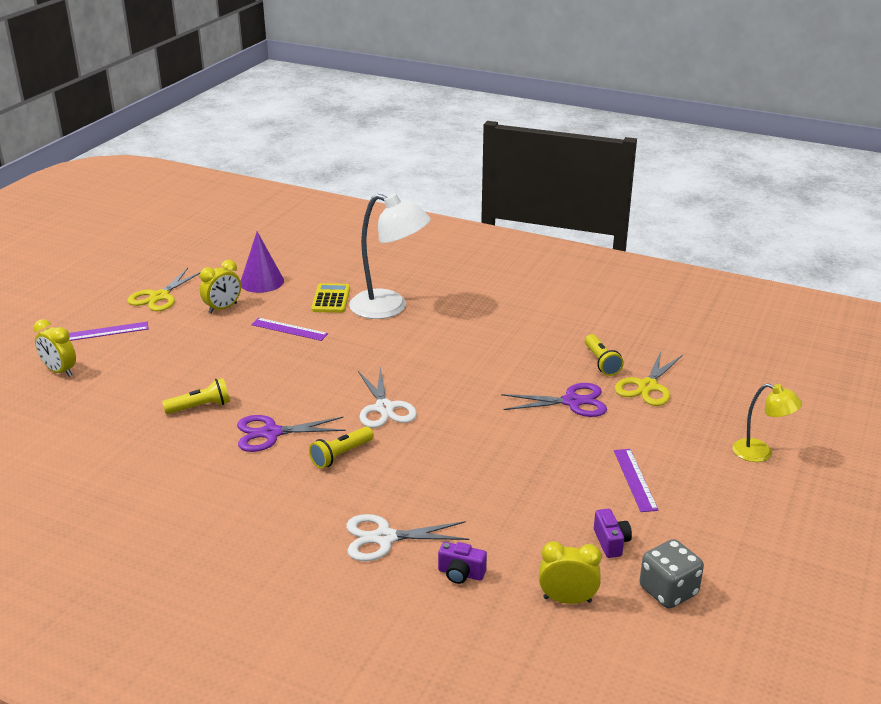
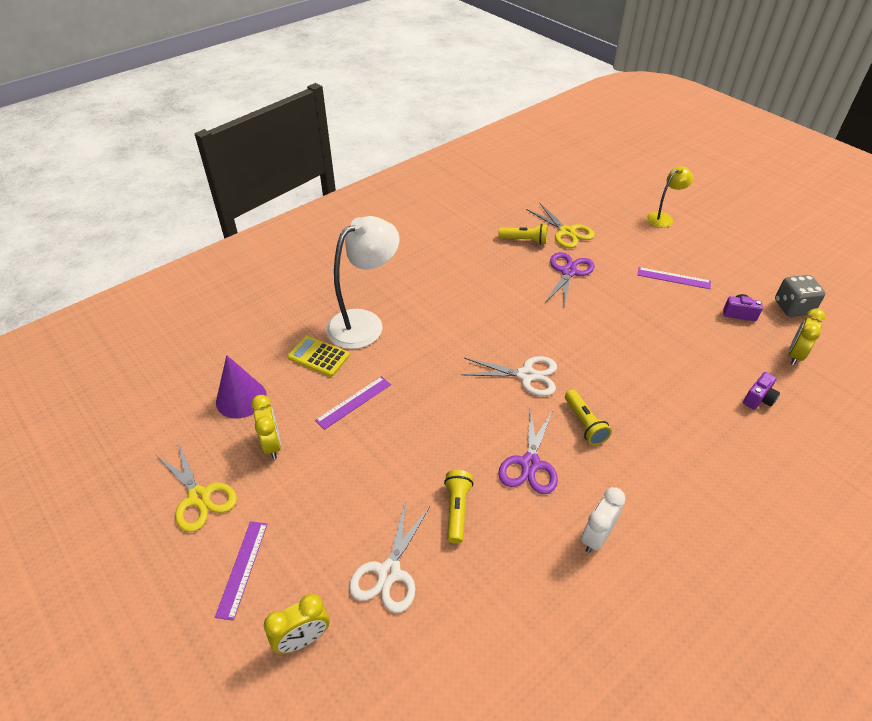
camera: 65 degrees left, 15 degrees up
white scissors [347,514,469,561] -> white scissors moved to [349,500,430,613]
none -> white clock [581,487,625,553]

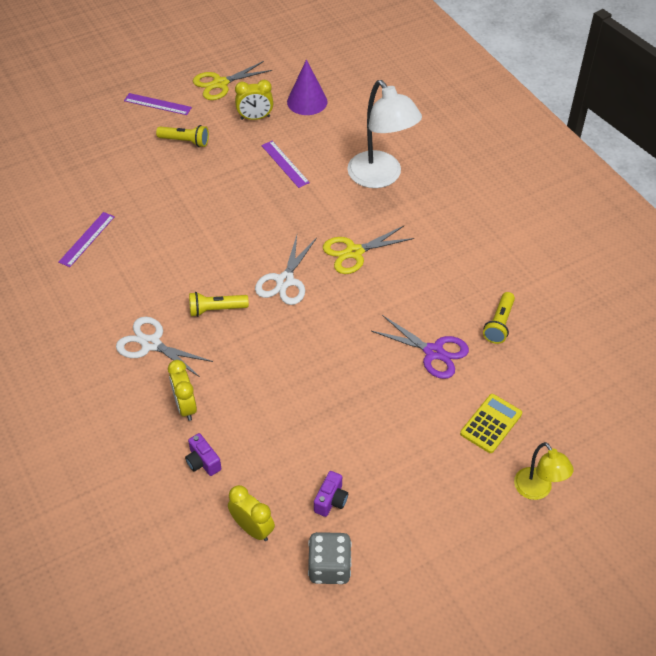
camera: 100 degrees right, 5 degrees up
yellow clock [264,594,330,654] -> yellow clock moved to [168,360,197,421]
yellow calculator [288,336,350,377] -> yellow calculator moved to [460,394,522,453]
white scissors [349,500,430,613] -> white scissors moved to [116,317,213,377]
yellow flashlight [444,470,473,544] -> yellow flashlight moved to [156,125,209,147]
purple scissors [498,409,558,494] -> none
yellow scissors [526,203,595,248] -> yellow scissors moved to [323,225,414,274]
white clock [581,487,625,553] -> none
purple ruler [638,267,711,289] -> purple ruler moved to [59,212,115,267]

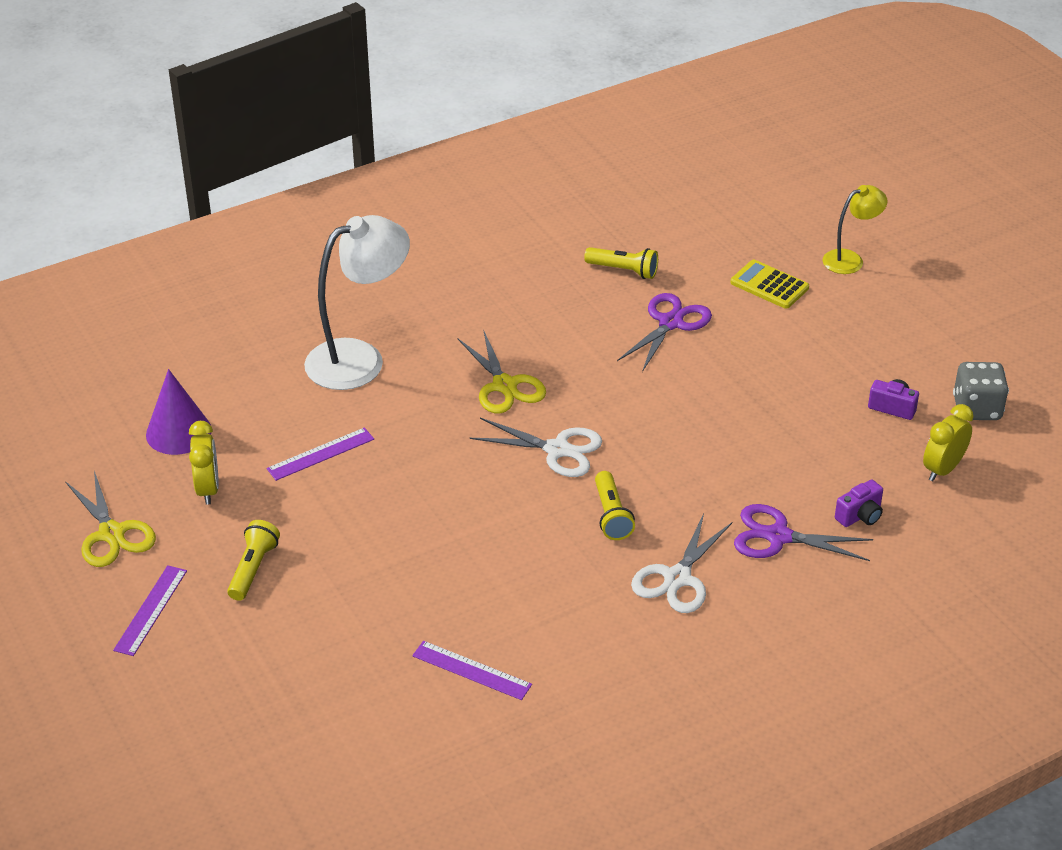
camera: 90 degrees left, 10 degrees down
yellow clock [168,360,197,421] -> purple scissors [734,504,873,561]

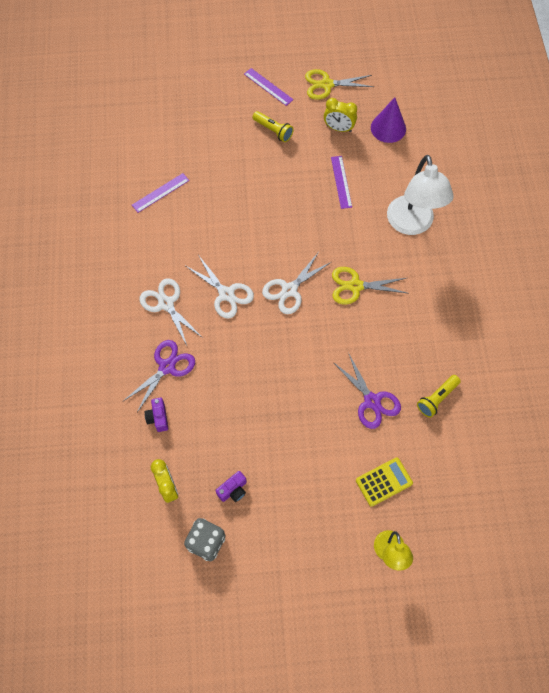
camera: 115 degrees right, 25 degrees up
yellow flashlight [595,471,635,540] -> white scissors [186,256,254,319]

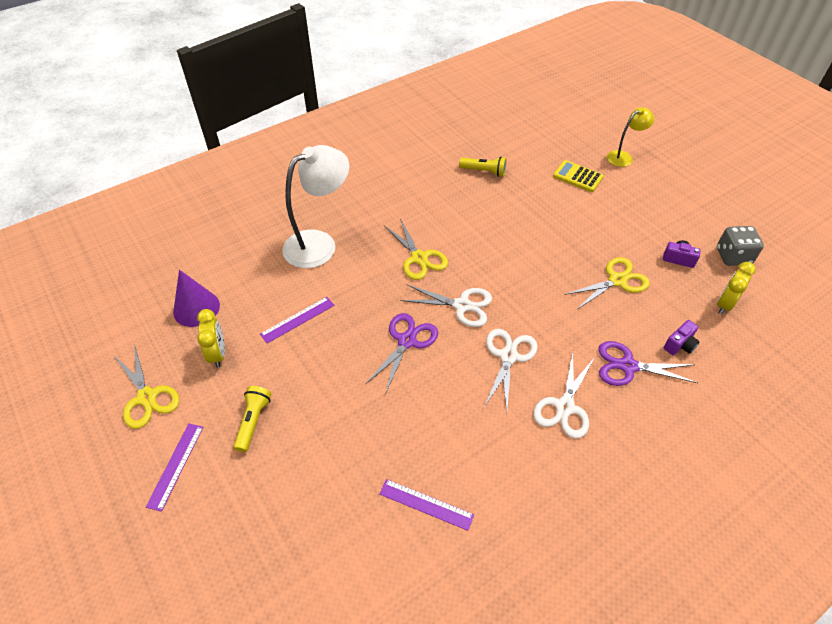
camera: 120 degrees left, 15 degrees down
purple scissors [333,354,401,429] -> purple scissors moved to [365,313,438,394]
none -> yellow scissors [564,257,650,309]

